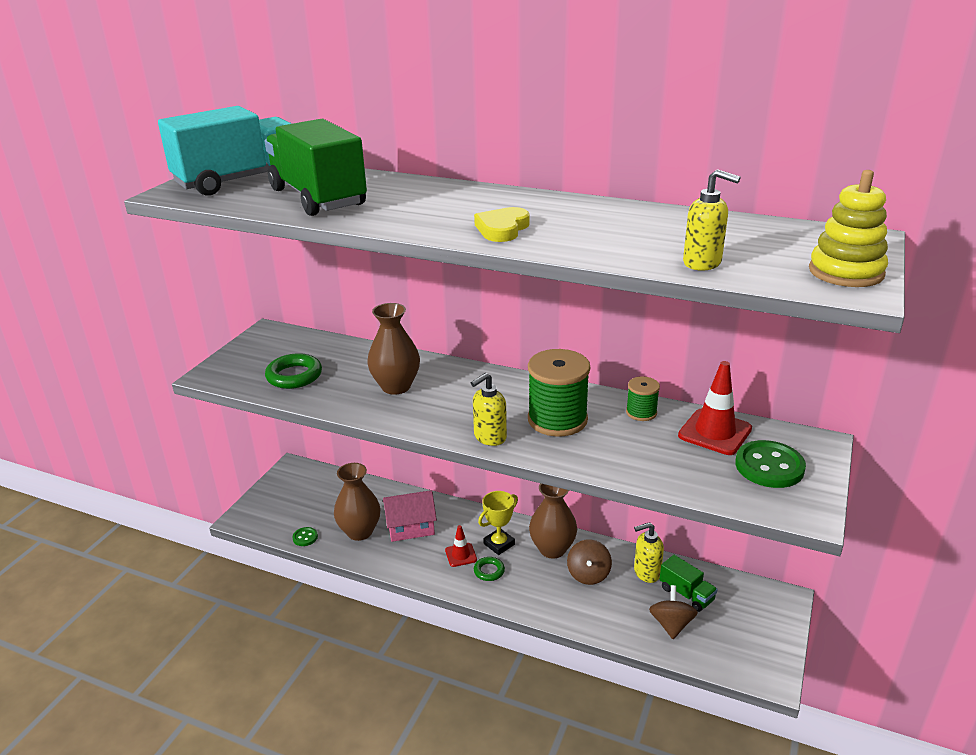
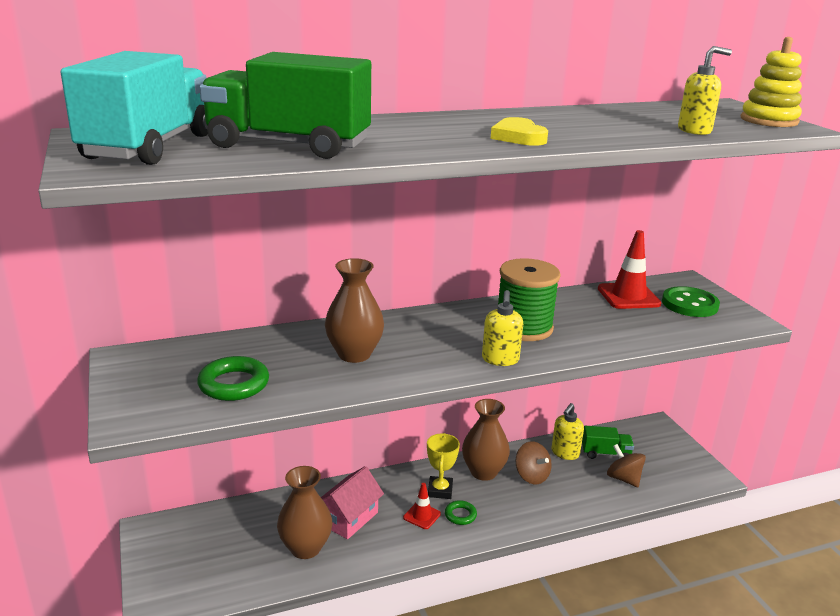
camera: 45 degrees left, 5 degrees down
green button [292,527,318,546] -> none
green spool [626,376,660,421] -> none

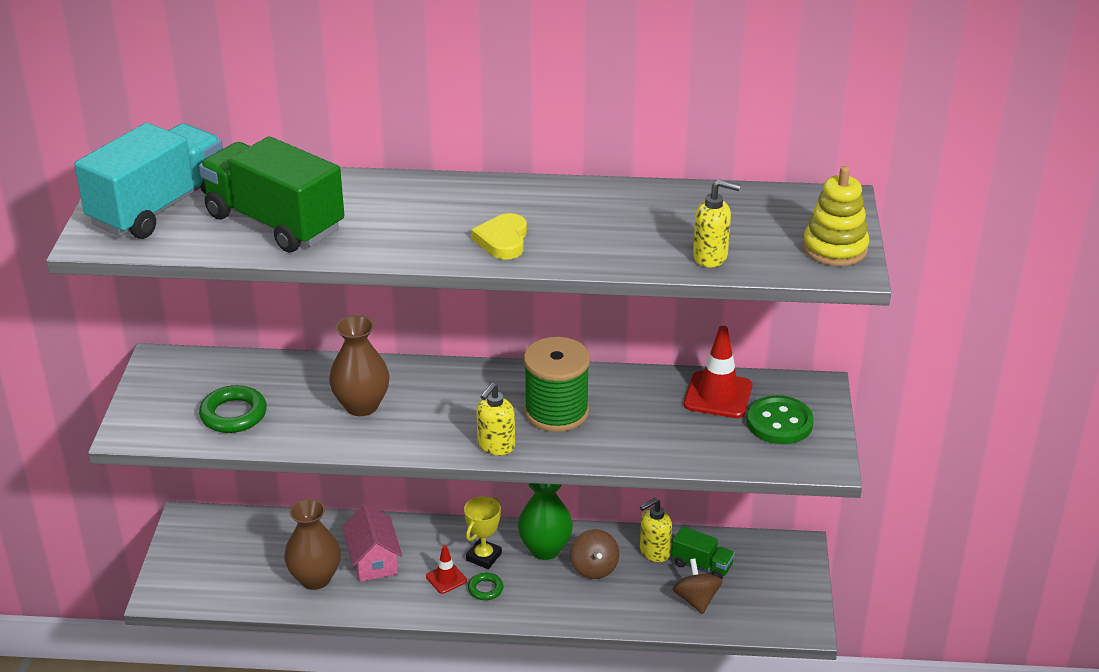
camera: 25 degrees right, 10 degrees up
pink house [321,466,384,539] -> pink house turned 75 degrees counterclockwise [342,504,402,582]
brown vase [462,399,510,481] -> green vase [518,483,573,560]

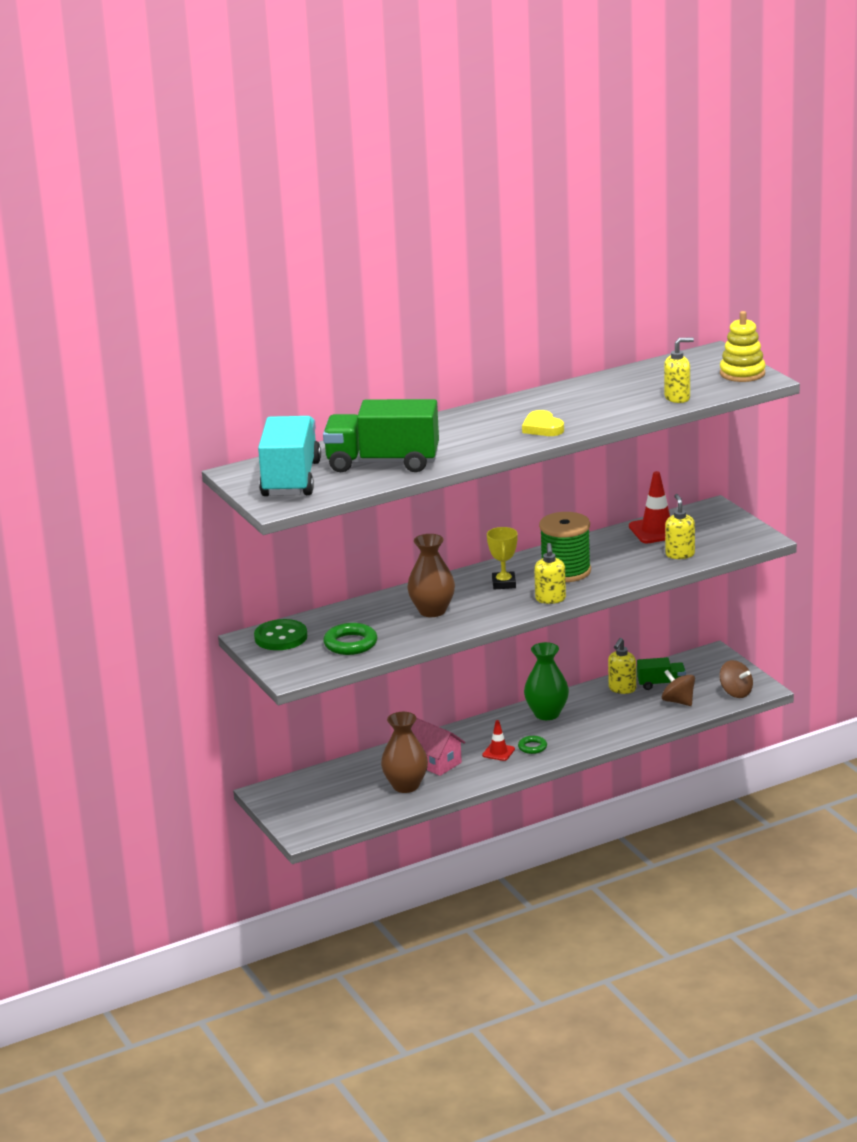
camera: 30 degrees left, 10 degrees down
yellow trophy [464,496,502,569] -> yellow trophy moved to [487,527,518,589]
brown spinning top [571,529,619,579] -> brown spinning top moved to [719,660,753,698]
green button [747,395,814,444] -> green button moved to [254,619,307,650]
none -> yellow soap dispenser [665,494,695,559]

